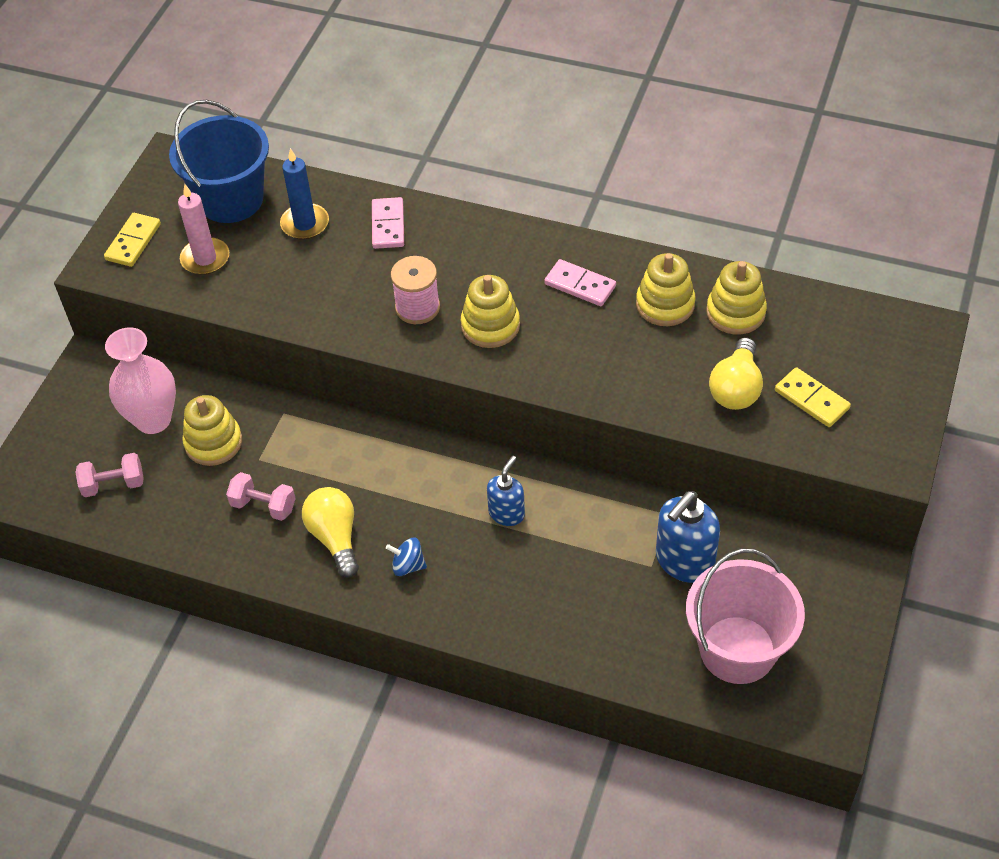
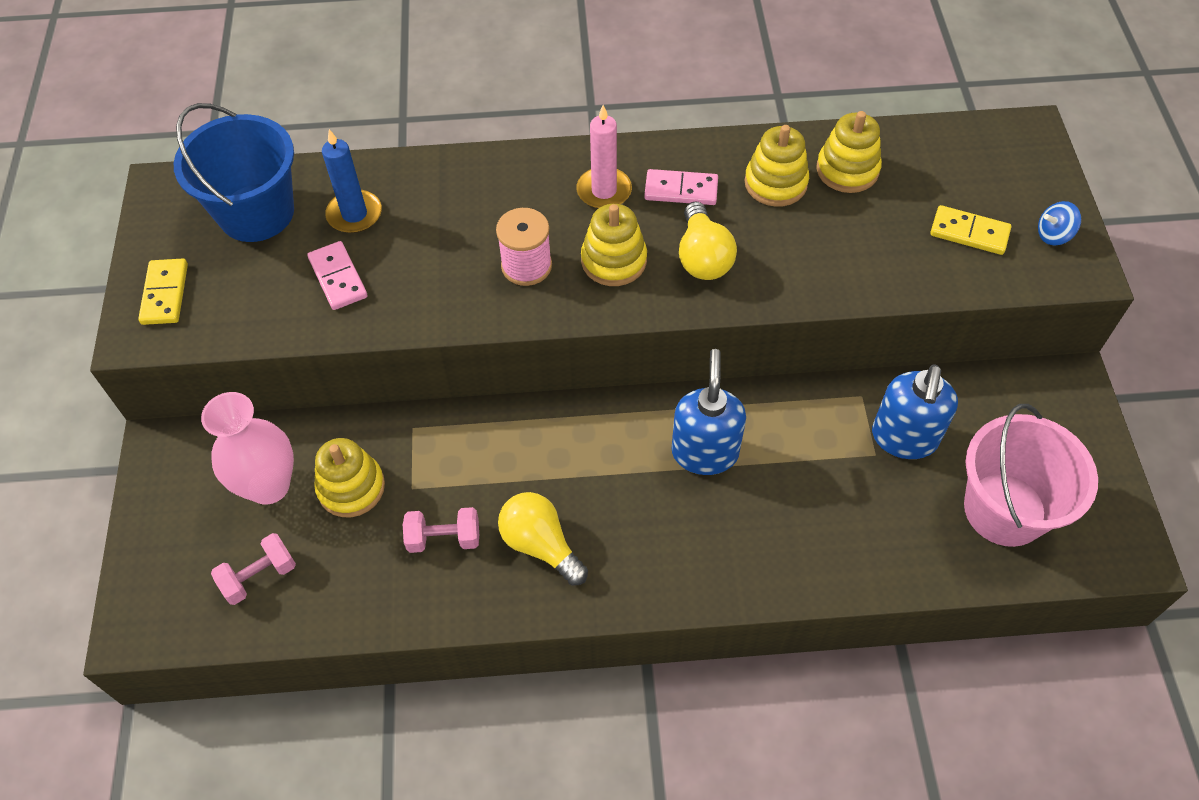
camera: 25 degrees left, 5 degrees up
pink candle [178,184,229,275] -> pink candle moved to [576,105,632,209]
pink domino [372,197,404,249] -> pink domino moved to [307,241,368,310]
blue spinning top [386,538,427,576] -> blue spinning top moved to [1038,201,1081,245]
blue soap dispenser [487,456,525,526] -> blue soap dispenser [672,349,746,475], size x1.62
yellow light bulb [709,337,763,410] -> yellow light bulb moved to [679,202,737,280]

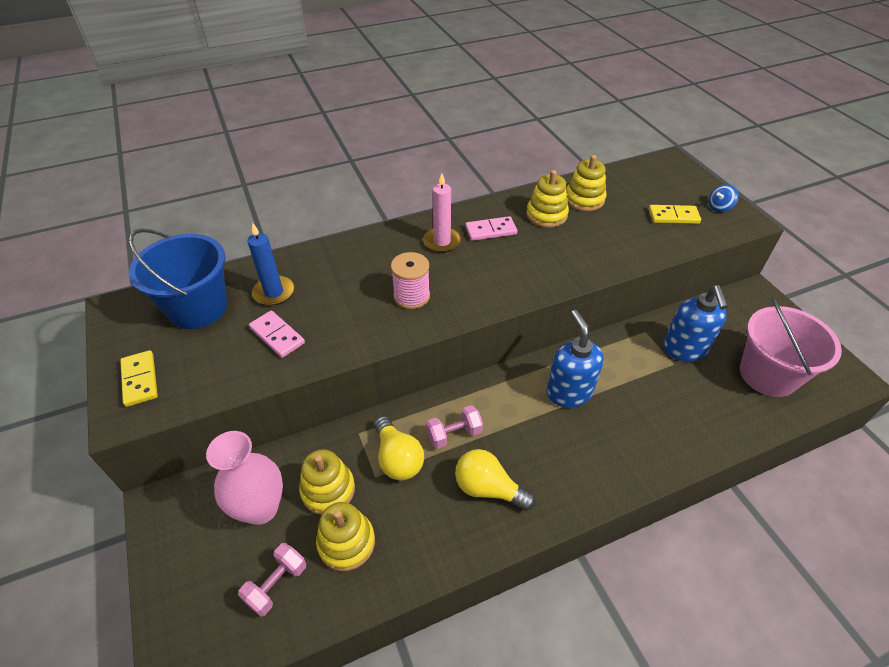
camera: 20 degrees left, 10 degrees down
pink dumbbell [403,507,479,553] -> pink dumbbell moved to [426,405,483,449]
yellow stacking toy [581,204,647,286] -> yellow stacking toy moved to [316,502,375,571]
yellow light bulb [679,202,737,280] -> yellow light bulb moved to [374,416,424,480]

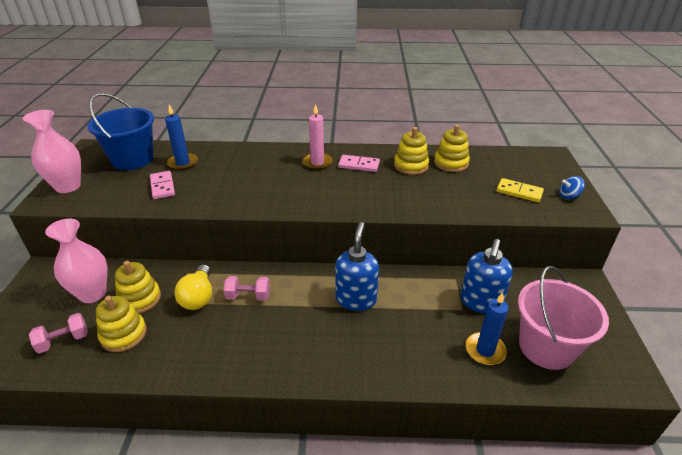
camera: 25 degrees right, 10 degrees down
yellow domino [120,350,158,407] -> pink vase [23,110,81,193]
pink spool [391,252,430,309] -> none
yellow light bulb [455,449,535,511] -> none
none -> blue candle [466,292,509,365]

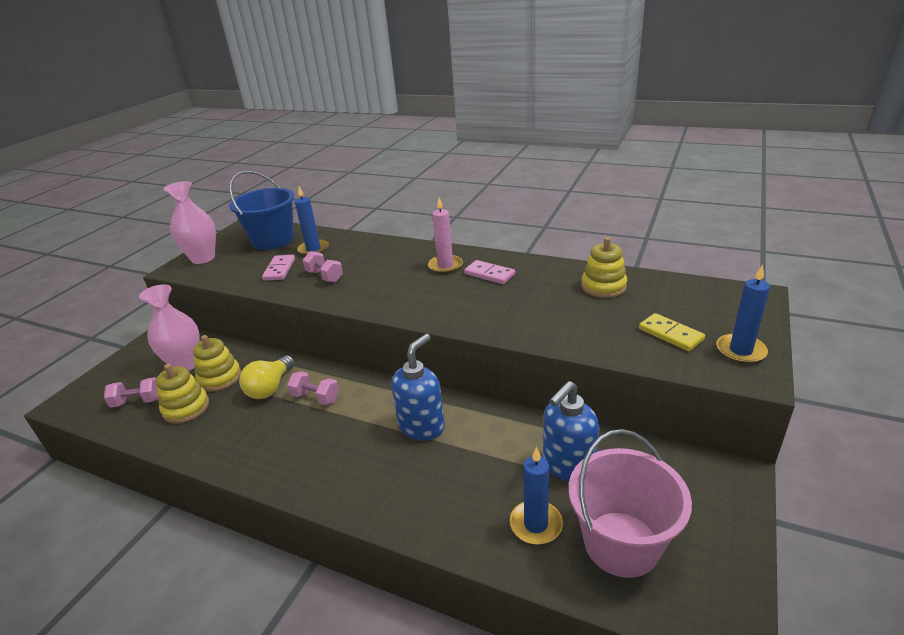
camera: 25 degrees right, 5 degrees down
yellow stacking toy [394,127,429,175] -> none
blue spinning top [559,176,585,200] -> blue candle [716,265,770,364]
none -> pink dumbbell [303,251,343,282]

